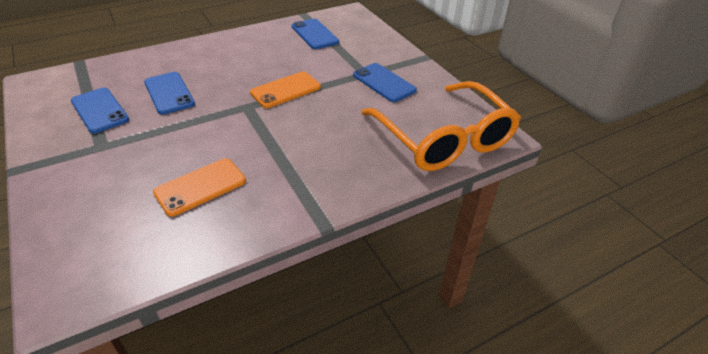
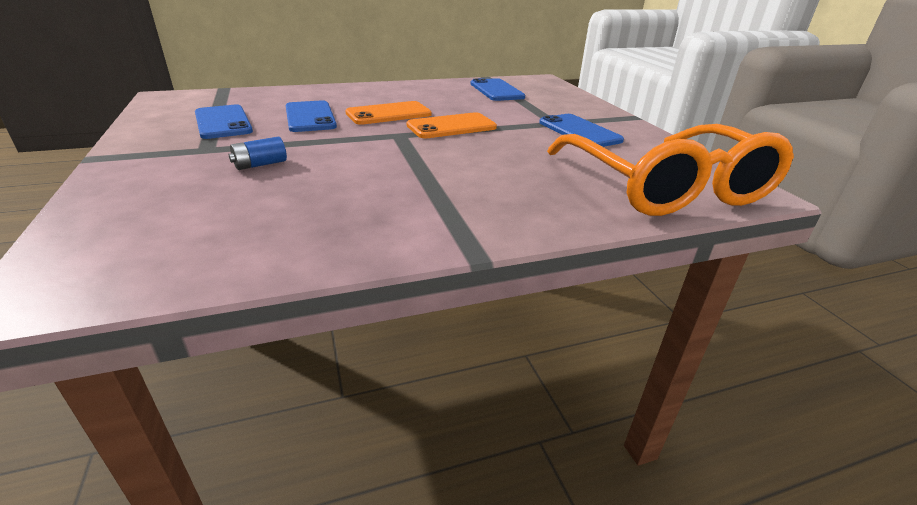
camera: 10 degrees right, 10 degrees down
orange phone [153,158,246,217] -> orange phone moved to [345,101,432,125]
none -> blue battery [228,137,287,170]

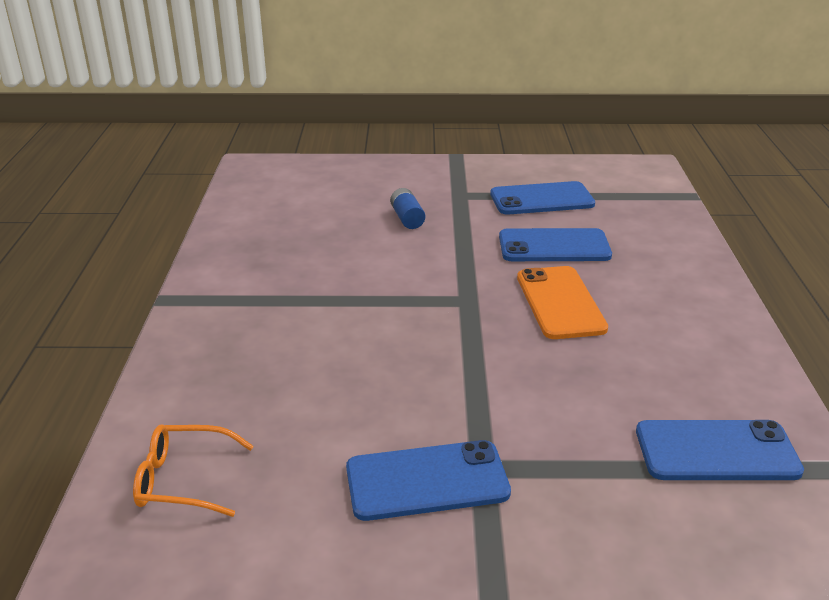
camera: 110 degrees right, 0 degrees up
orange phone [407,112,497,138] -> none
orange glasses [547,124,794,216] -> orange glasses [133,425,254,517], size x0.40

